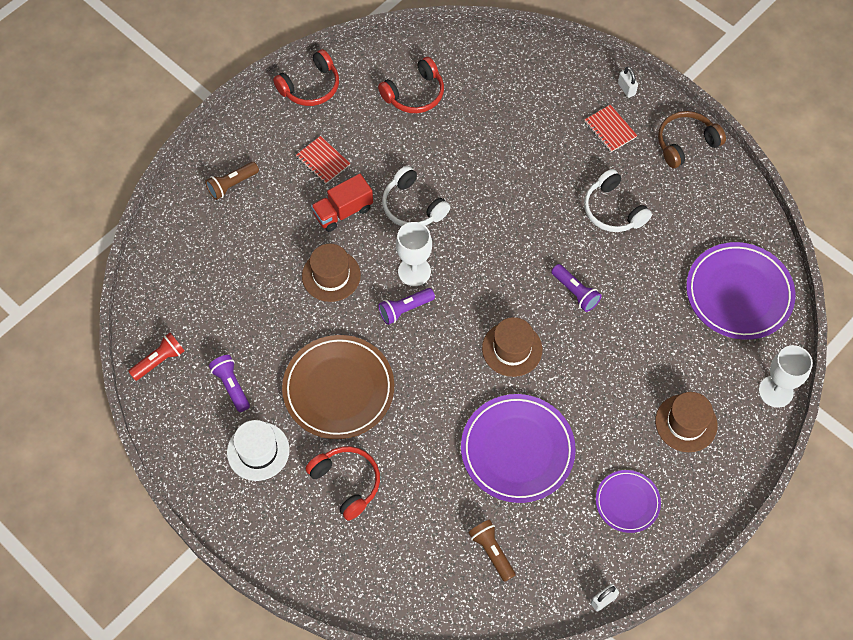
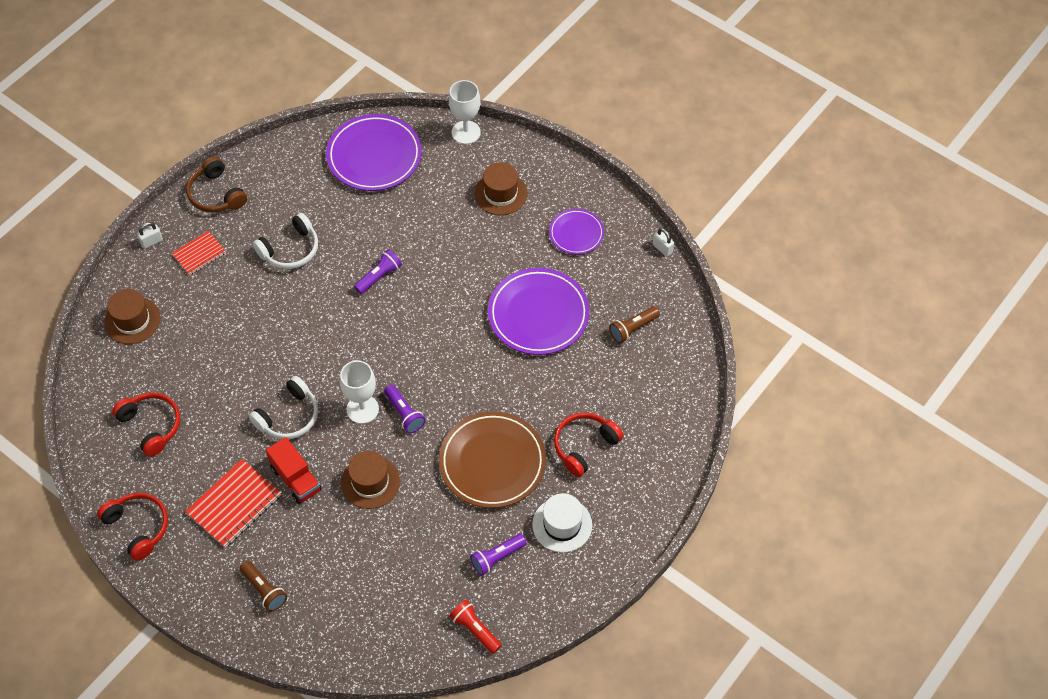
camera: 95 degrees left, 5 degrees down
red notebook [296,136,350,184] -> red notebook [185,459,281,548], size x1.63
brown hat [482,317,542,377] -> brown hat moved to [104,289,160,344]

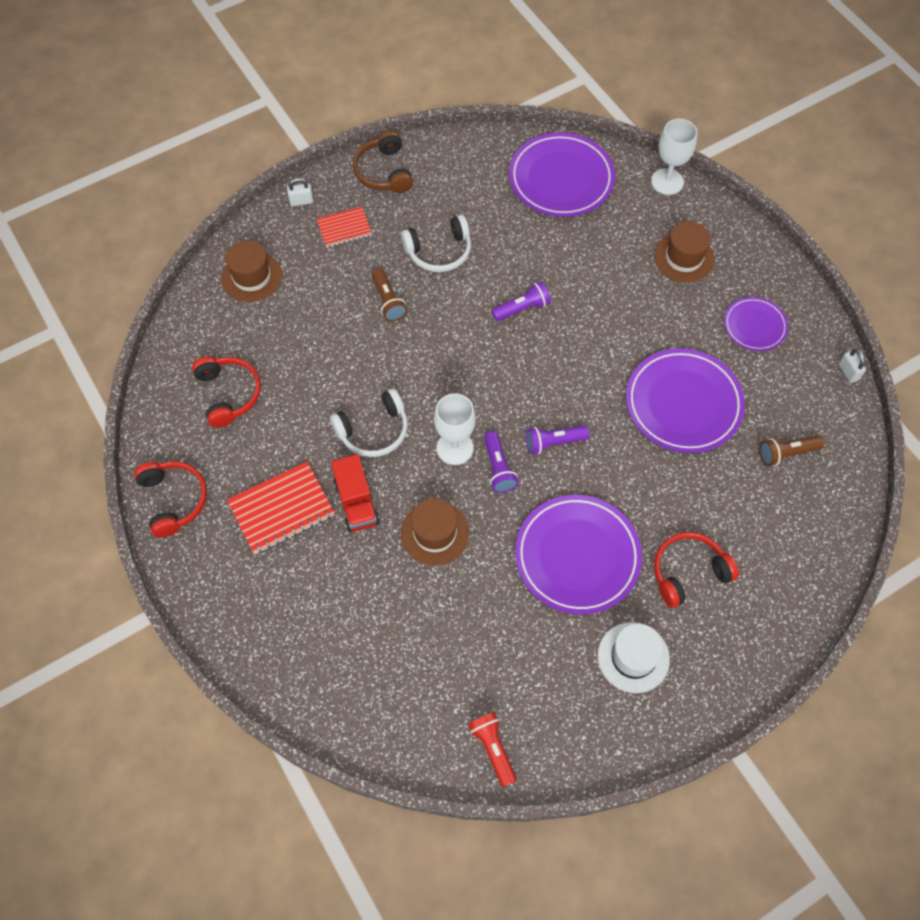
camera: 20 degrees right, 5 degrees up
brown flashlight [240,561,287,612] -> brown flashlight moved to [371,268,407,322]
brown plate [439,411,546,508] -> purple plate [515,495,642,614]
purple flashlight [470,534,527,576] -> purple flashlight moved to [526,425,589,455]

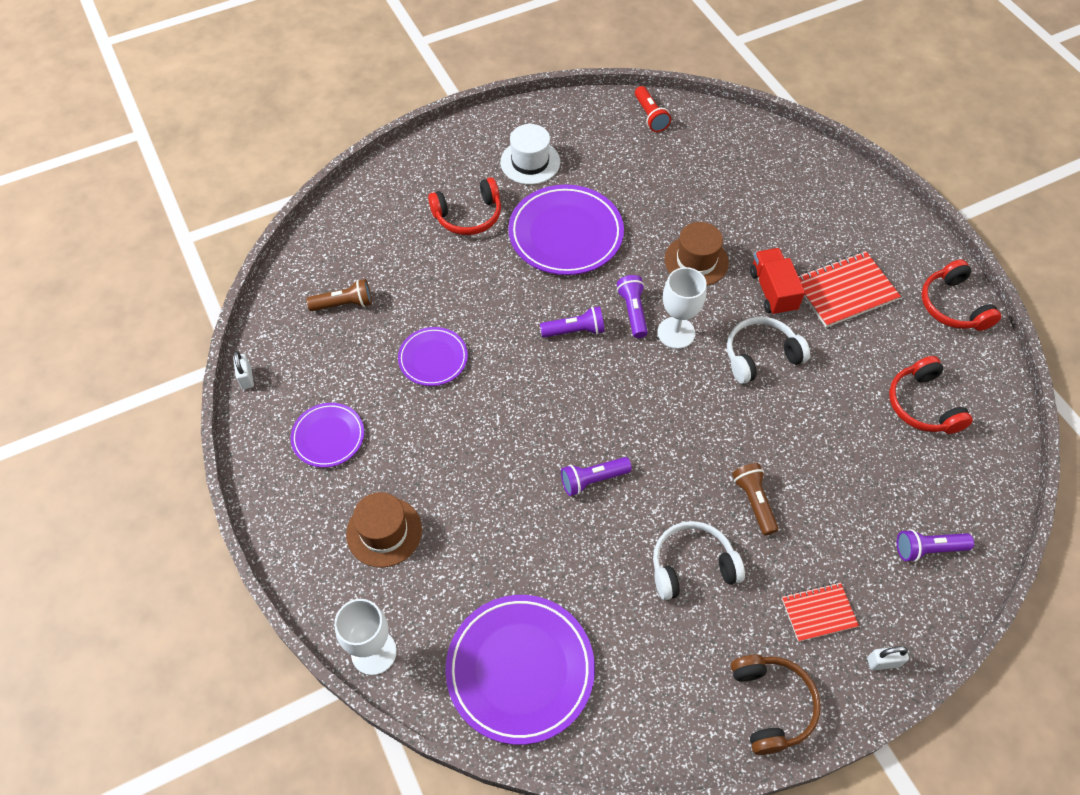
camera: 175 degrees left, 5 degrees down
brown hat [221,240,282,302] -> purple flashlight [897,529,974,562]
purple plate [626,348,745,453] -> purple plate [398,327,468,386], size x0.56

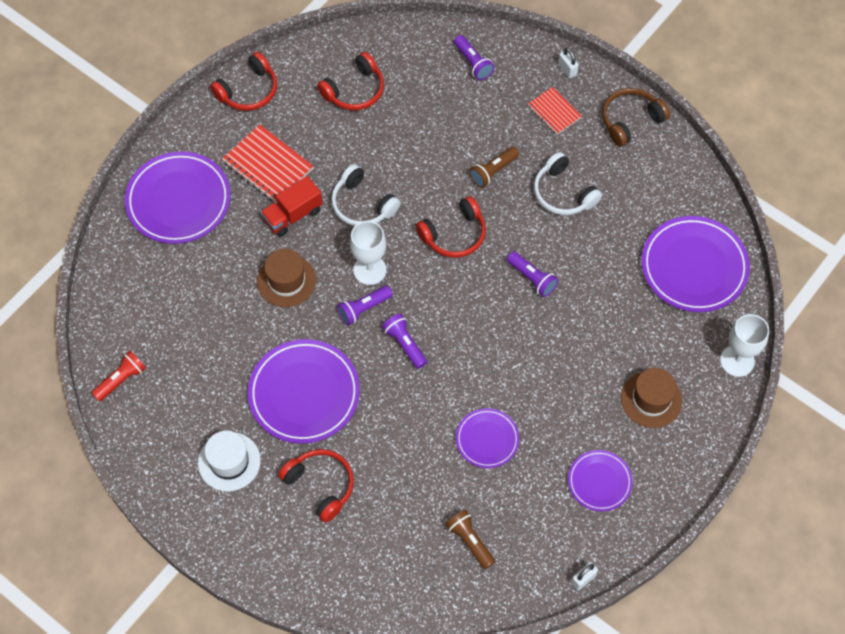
camera: 115 degrees left, 5 degrees up
none -> purple plate [125,151,231,244]
none -> red headphones [416,196,486,258]

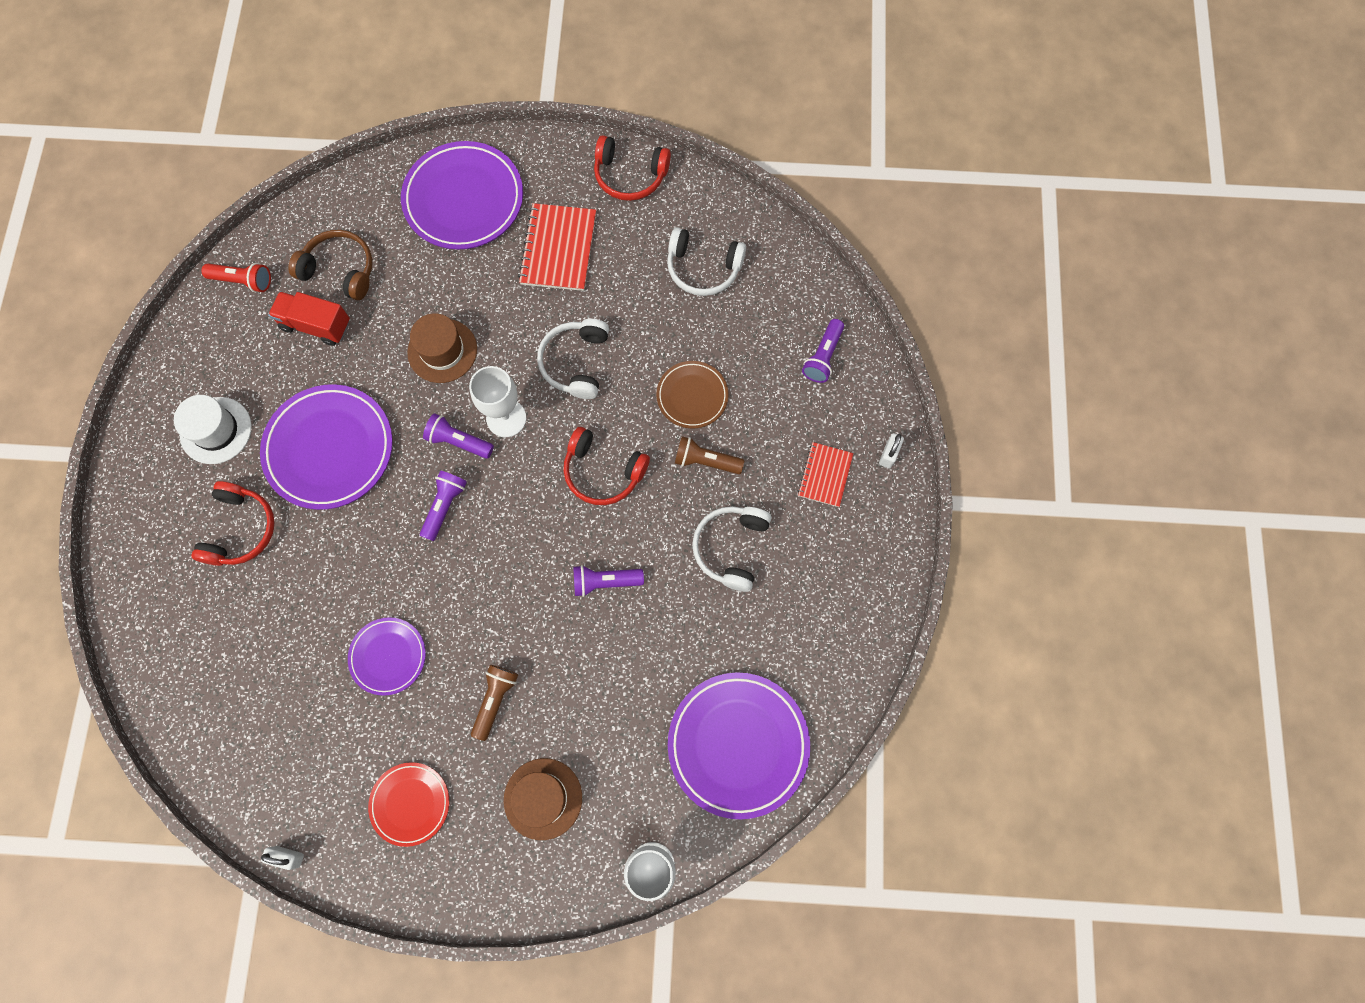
camera: 55 degrees right, 10 degrees up
red truck [260,176,323,237] -> red truck moved to [268,291,350,346]
red headphones [317,52,384,110] -> white headphones [667,227,746,296]
brown flashlight [446,510,495,569] -> brown flashlight moved to [471,665,518,741]
purple flashlight [507,251,558,297] -> purple flashlight turned 75 degrees clockwise [573,565,644,597]
purple plate [568,450,633,511] -> red plate [368,762,449,847]
brown headphones [602,88,670,147] -> brown headphones moved to [288,230,373,300]
none -> brown plate [656,361,729,428]

